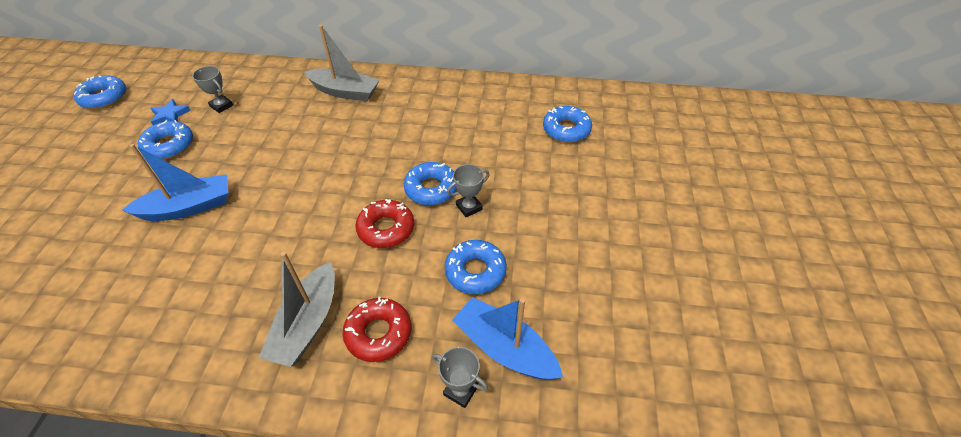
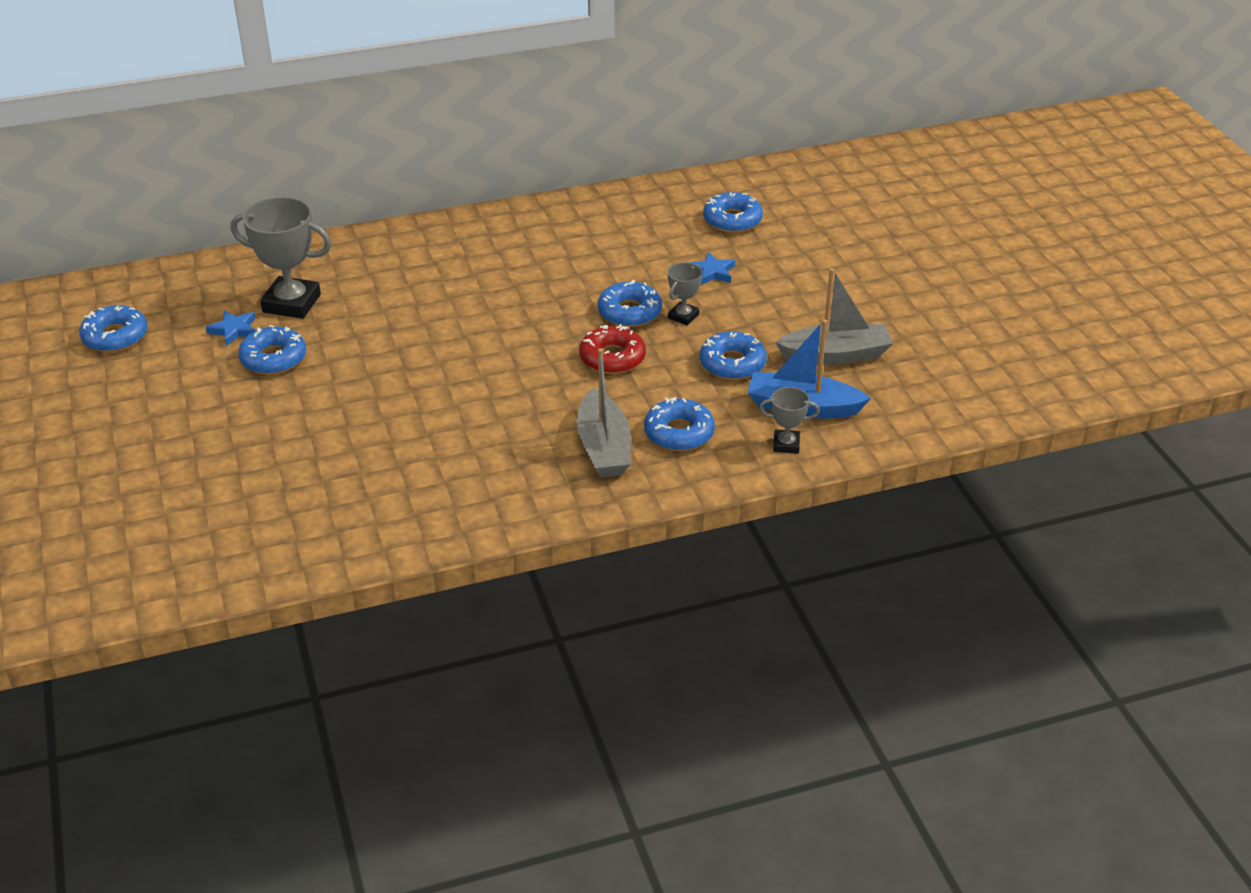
camera: 25 degrees left, 10 degrees down
blue boat [122,144,229,221] -> none
grey trophy [192,66,233,113] -> grey trophy [231,197,332,319], size x1.96
grey boat [304,25,380,101] -> grey boat moved to [775,268,893,365]
red donut [343,297,411,362] -> blue donut [644,397,715,451]
none -> blue star [689,252,735,285]

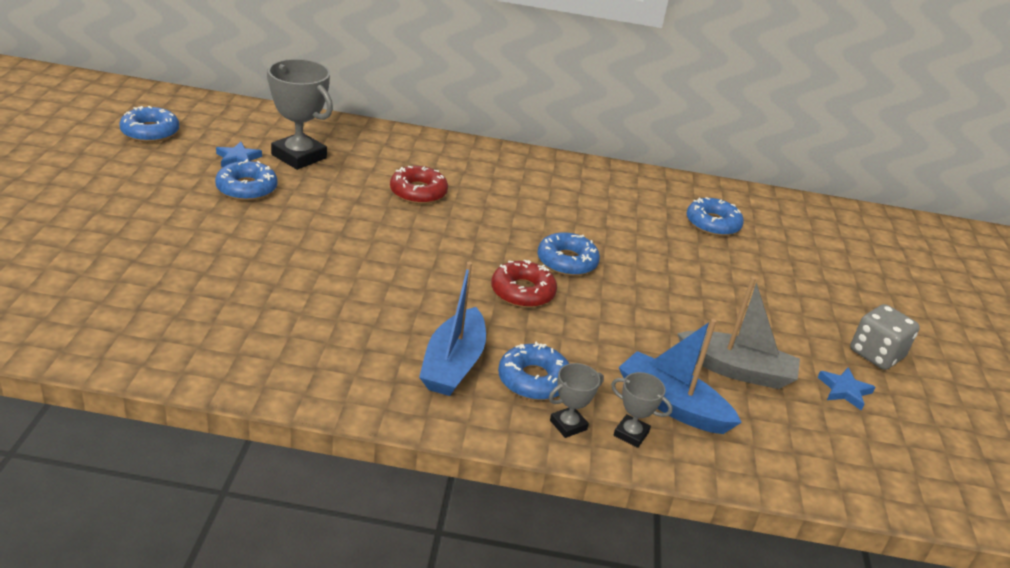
camera: 20 degrees right, 5 degrees down
grey boat [576,349,631,477] -> blue boat [419,262,486,396]
grey trophy [668,262,702,325] -> grey trophy moved to [549,363,604,438]
blue star [689,252,735,285] -> blue star moved to [818,367,875,411]
blue donut [699,331,767,380] -> none
none -> red donut [390,166,448,204]
none -> grey dice [850,304,920,370]

